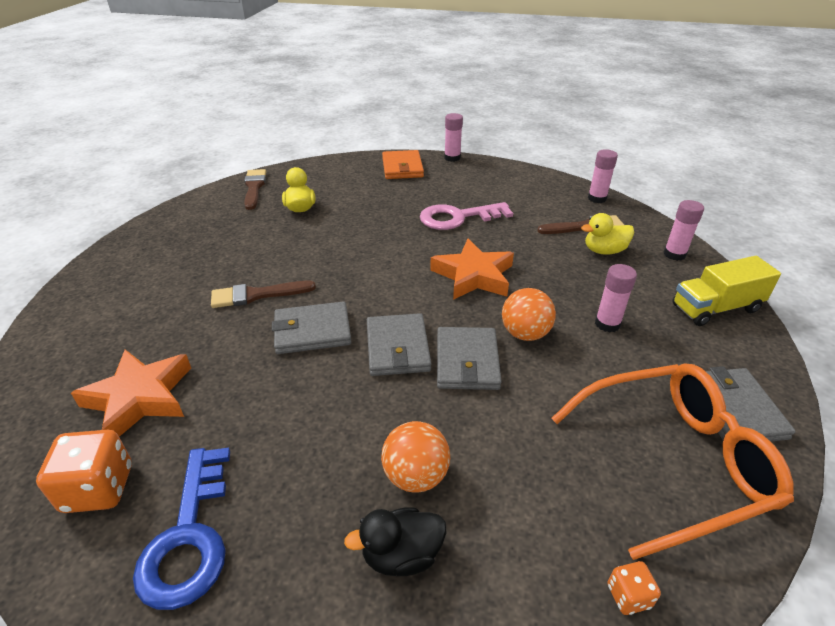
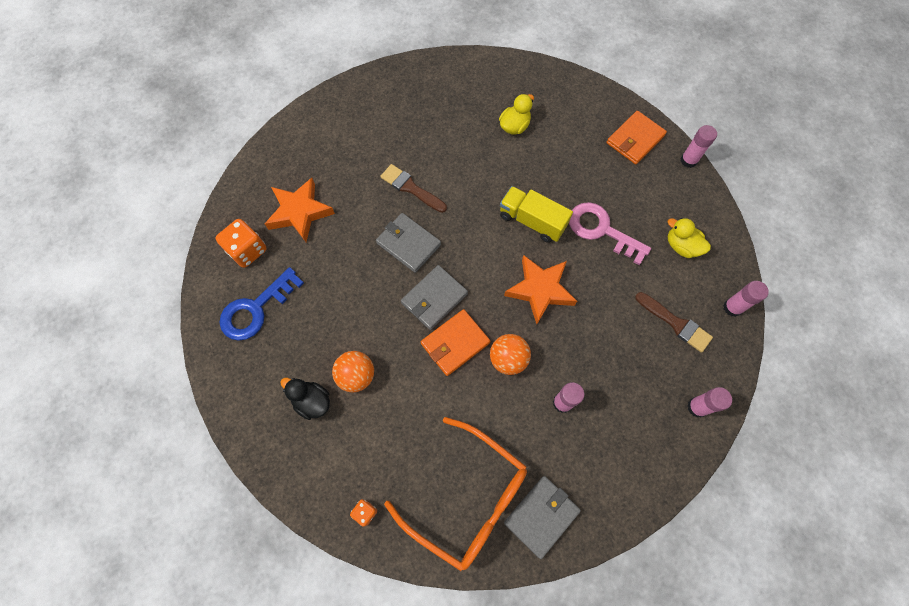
camera: 50 degrees right, 30 degrees up
brown brush [244,169,266,210] -> none
grey wallet [437,327,502,390] -> orange wallet [421,309,490,376]
yellow duck [581,213,634,255] -> yellow duck moved to [668,218,711,258]
yellow truck [672,256,781,326] -> yellow truck moved to [500,186,573,243]

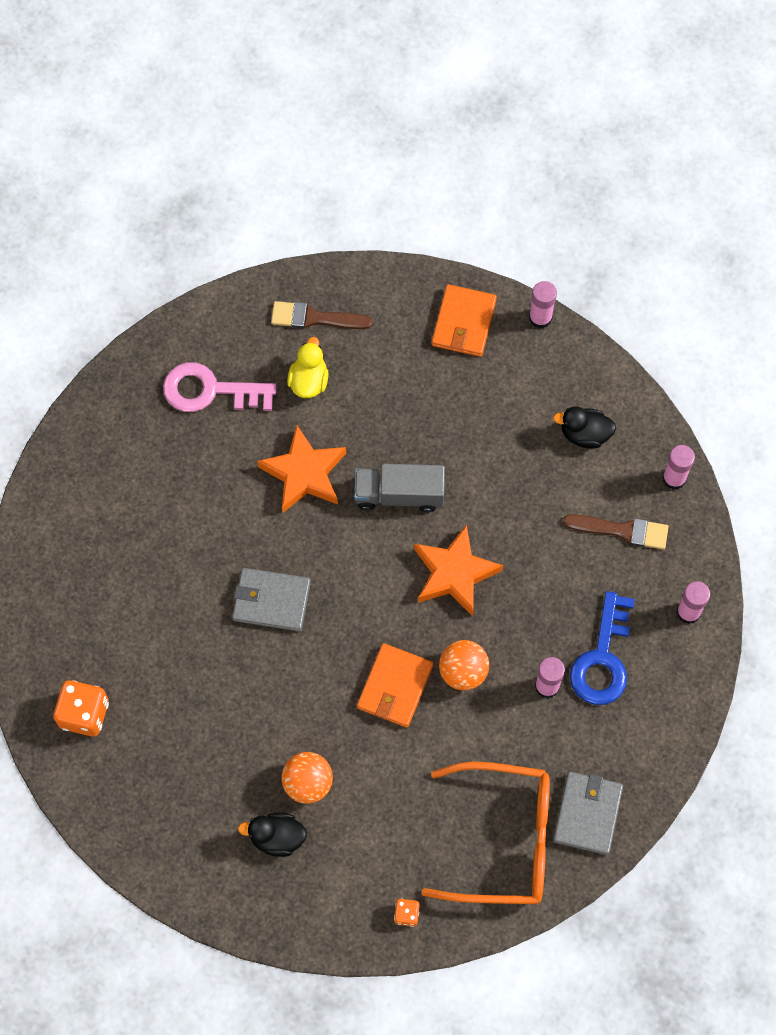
camera: 30 degrees left, 0 degrees up
blue key [219,267,304,341] -> blue key moved to [570,591,635,705]
orange star [265,178,335,242] -> orange star moved to [257,425,346,513]
brown brush [380,164,447,213] -> brown brush moved to [271,301,373,329]
grey wallet [401,265,468,330] -> none
yellow truck [500,186,573,243] -> grey truck [354,464,445,512]
pink key [569,202,651,265] -> pink key moved to [163,362,276,412]
yellow duck [668,218,711,258] -> black duck [553,406,616,449]

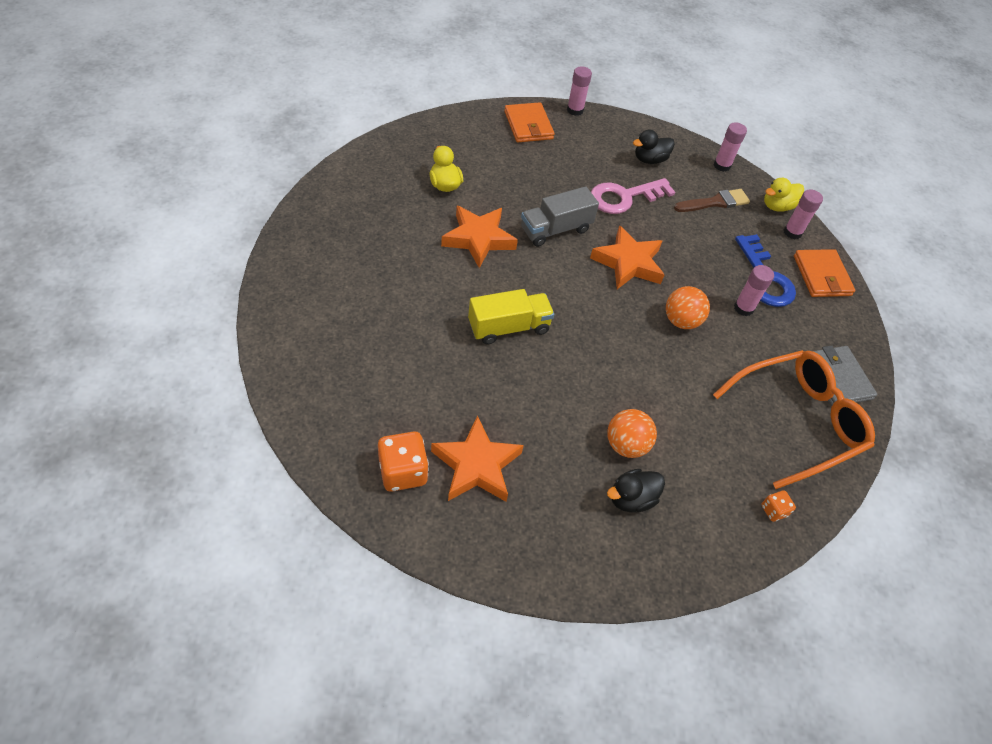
camera: 35 degrees left, 15 degrees down
pink key [163,362,276,412] -> pink key moved to [591,178,676,214]
grey wallet [232,568,311,631] -> yellow truck [468,289,554,345]
brown brush [271,301,373,329] -> none
orange wallet [357,643,433,728] -> orange wallet moved to [794,249,856,297]
none -> orange star [431,415,524,502]
none -> yellow duck [764,178,804,212]

